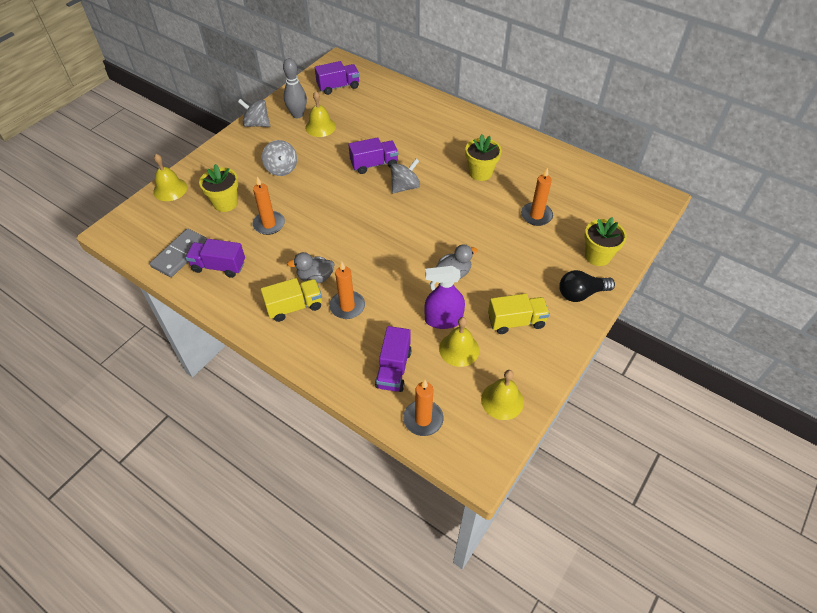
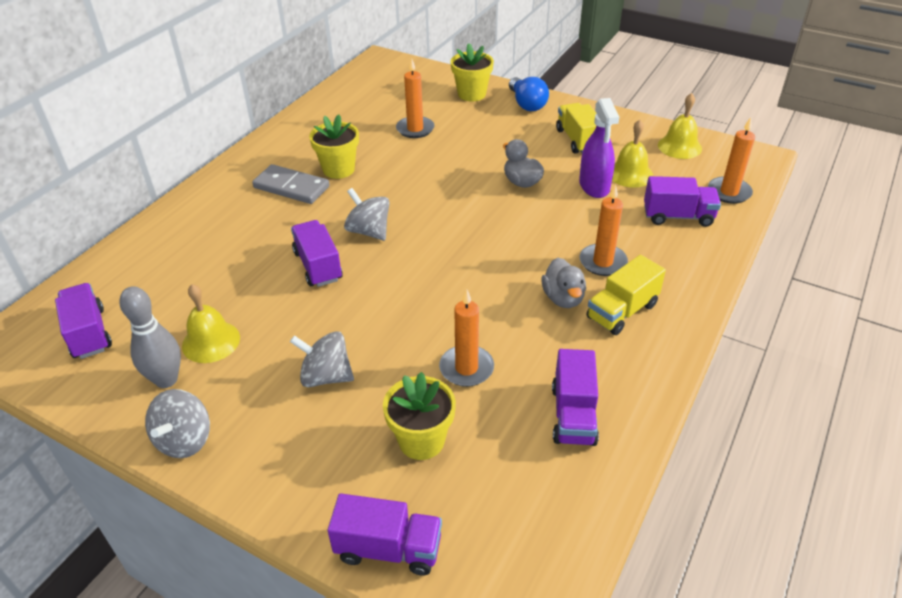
camera: 95 degrees left, 10 degrees down
grey domino [150,229,207,277] -> grey domino moved to [252,164,330,204]
yellow bell [153,154,187,201] -> purple truck [328,493,442,576]
yellow truck [260,278,322,322] -> yellow truck turned 105 degrees counterclockwise [586,255,666,335]
grey spinning top [262,140,297,176] -> grey spinning top turned 135 degrees counterclockwise [290,331,354,387]
black light bulb [559,270,615,302] -> blue light bulb [509,77,549,111]

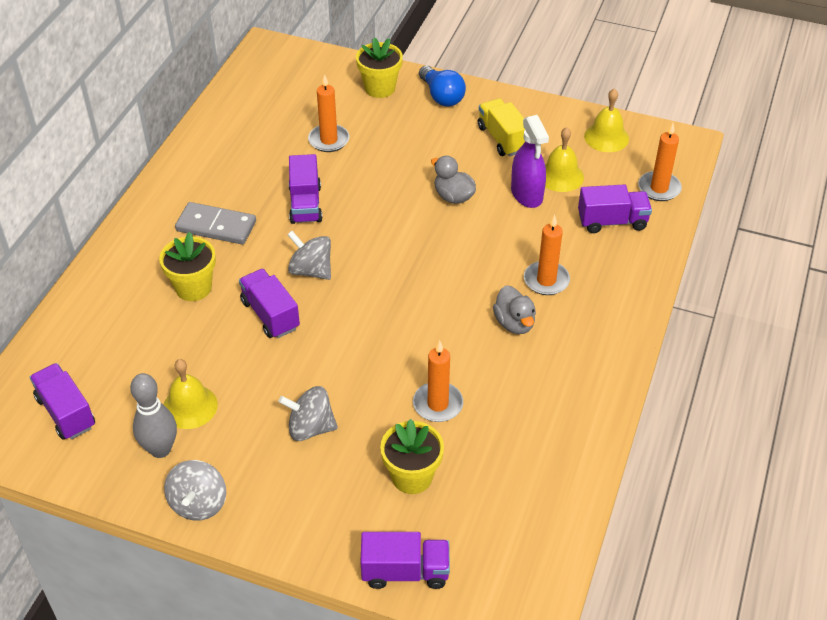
camera: 10 degrees left, 5 degrees up
yellow flower pot [309,114,359,179] -> yellow flower pot moved to [159,232,216,301]
purple truck [552,349,599,446] -> purple truck moved to [289,154,322,224]
yellow truck [586,255,666,335] -> none

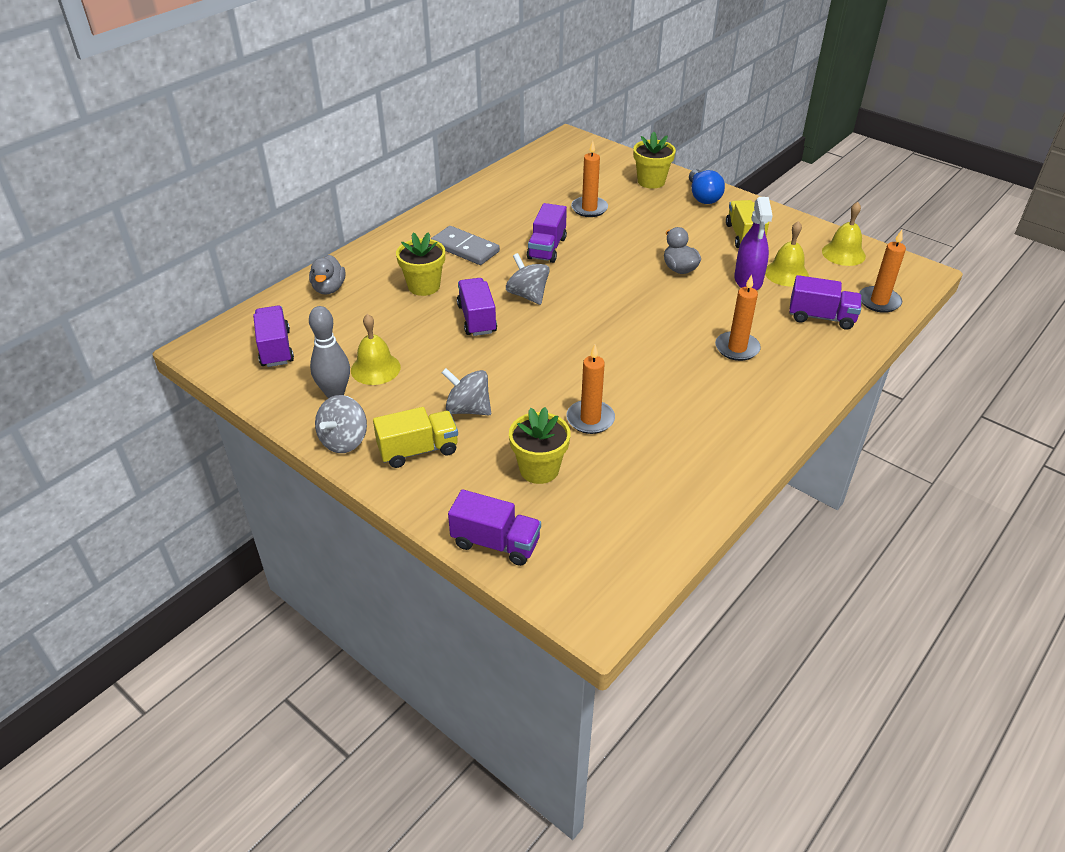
camera: 20 degrees right, 5 degrees down
grey duck [493,285,536,334] -> grey duck moved to [309,255,345,295]
none -> yellow truck [373,407,458,468]

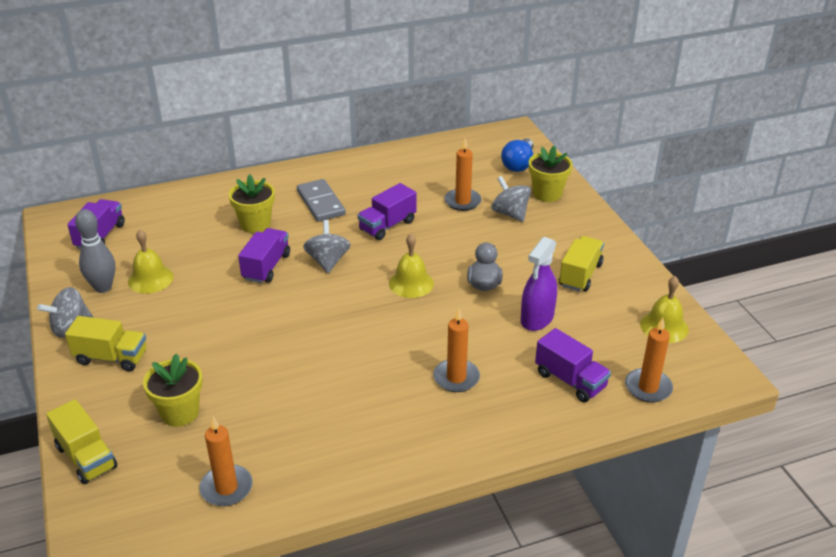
camera: 30 degrees right, 5 degrees down
grey duck [309,255,345,295] -> none
grey spinning top [441,368,491,415] -> grey spinning top moved to [491,176,531,222]
purple truck [448,489,541,566] -> yellow truck [46,399,117,484]
orange candle [566,345,615,434] -> orange candle moved to [199,416,253,506]
blue light bulb [689,169,725,204] -> blue light bulb moved to [501,138,533,172]
yellow bell [765,221,809,286] -> yellow bell moved to [389,234,434,298]

